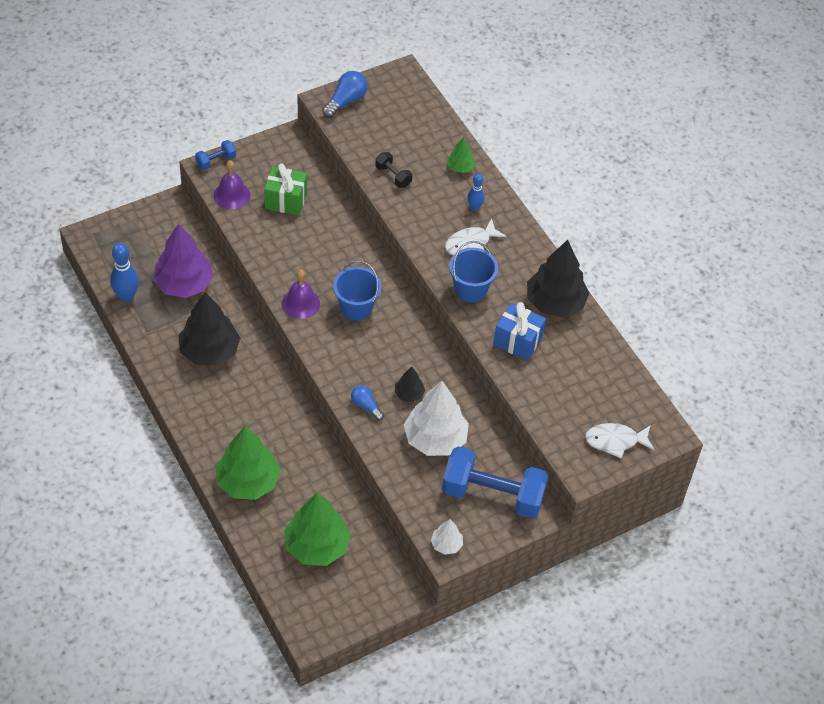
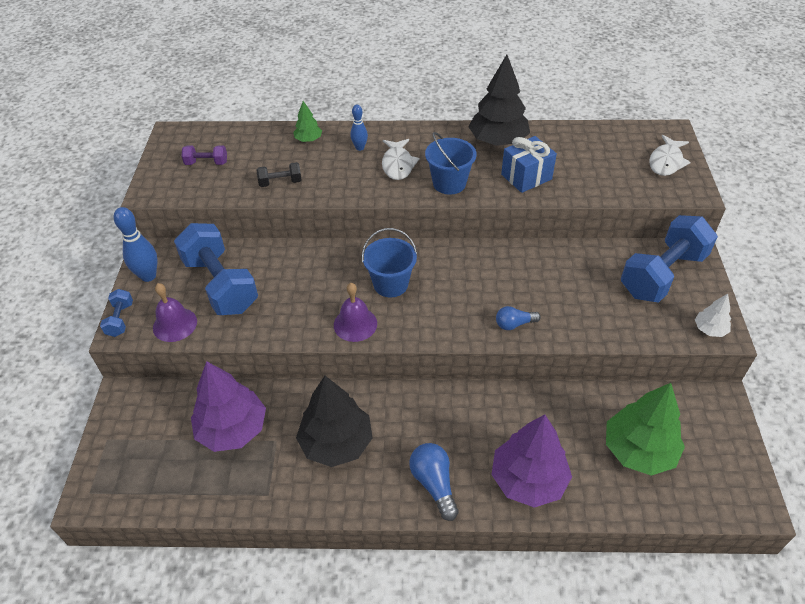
camera: 55 degrees left, 5 degrees down
blue bowling pin [110,243,139,302] -> blue bowling pin moved to [114,207,158,282]
green tree [215,426,281,500] -> purple tree [491,414,572,508]
green gift [264,163,307,216] -> blue dumbbell [174,223,258,315]
blue light bulb [322,71,368,118] -> blue light bulb moved to [409,443,459,521]
black tree [395,367,425,402] -> none
white tree [404,381,469,456] -> none
none -> purple dumbbell [182,145,227,165]

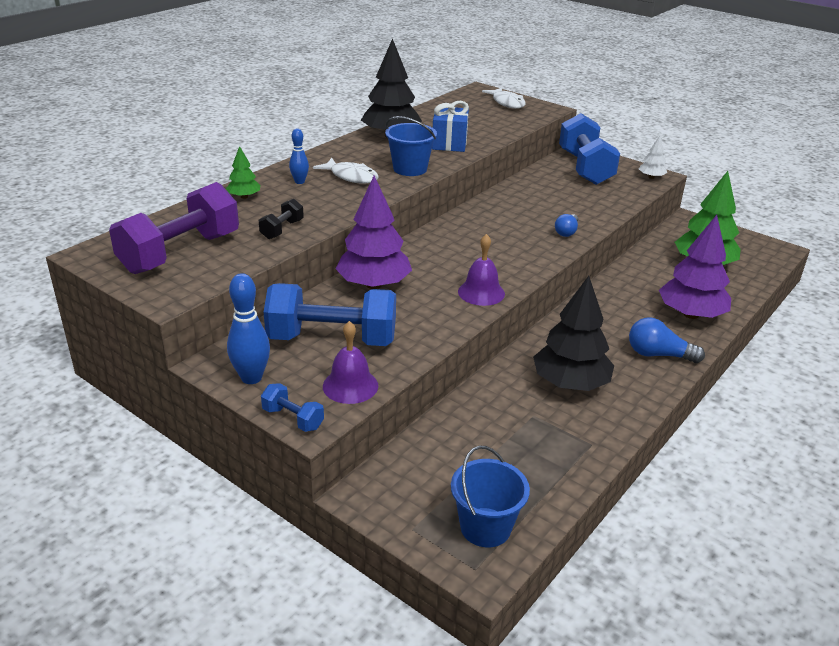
camera: 55 degrees left, 15 degrees down
purple dumbbell [182,145,227,165] -> purple dumbbell [109,182,239,274], size x2.25
purple tree [191,361,266,452] -> purple tree moved to [335,175,412,289]
blue bucket [362,228,417,298] -> blue bucket moved to [451,446,530,547]

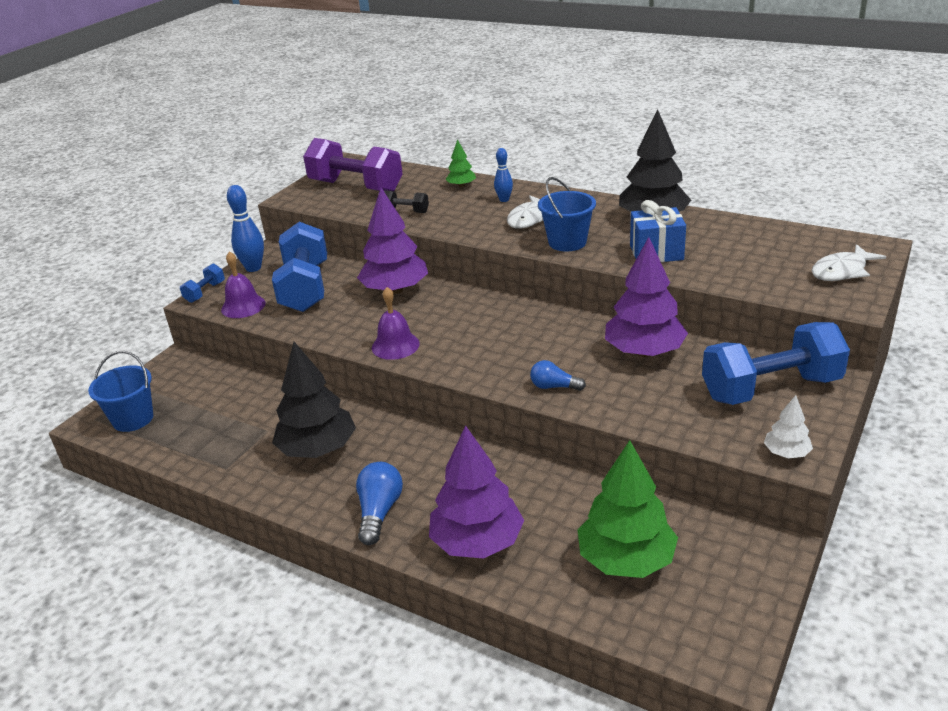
camera: 85 degrees right, 0 degrees up
none -> purple tree [605,237,688,357]

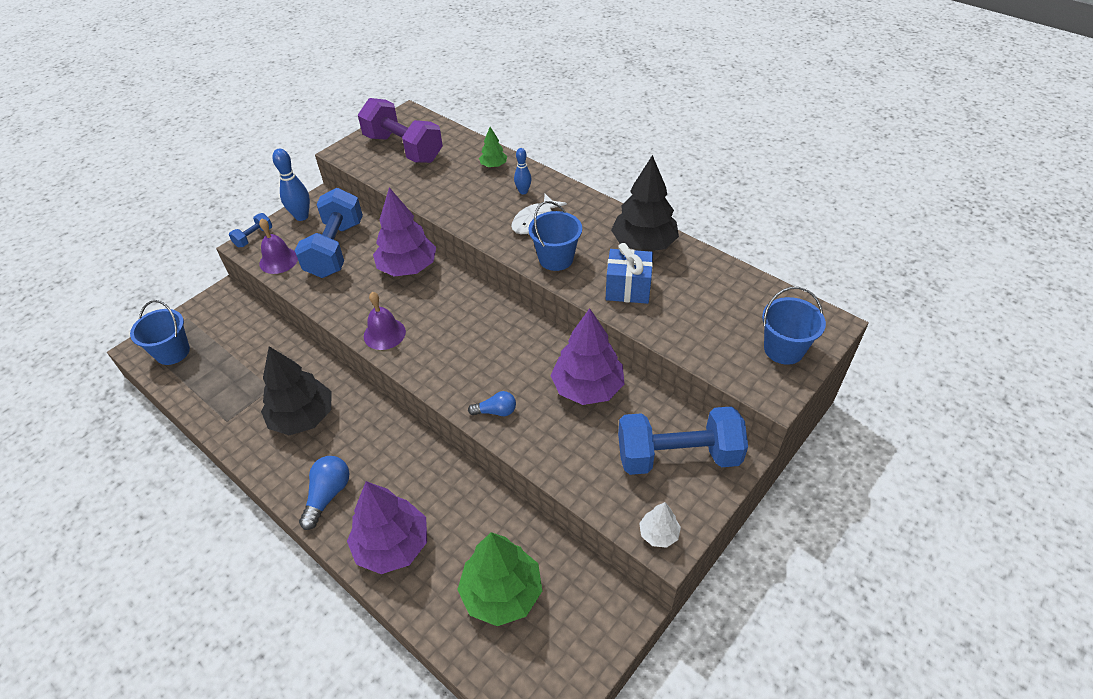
camera: 10 degrees right, 15 degrees up
black dumbbell [384,190,429,213] -> none
blue light bulb [530,360,586,391] -> blue light bulb turned 150 degrees clockwise [468,391,516,416]
white fish [812,244,886,281] -> blue bucket [762,287,826,365]

